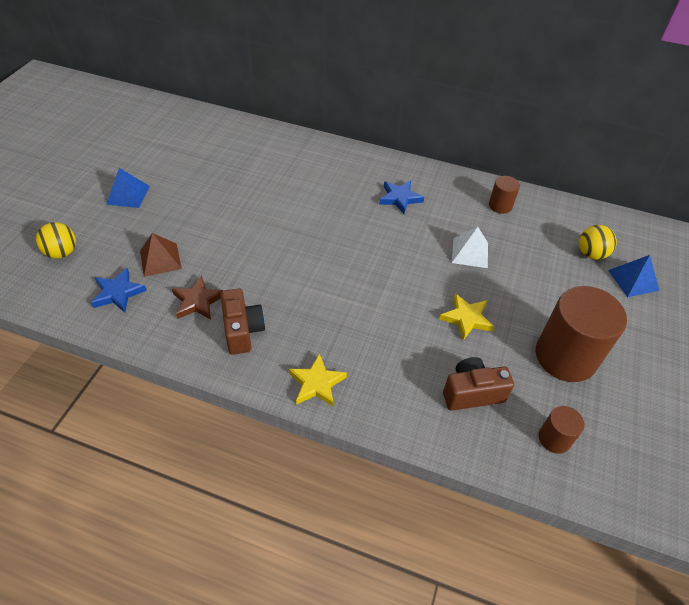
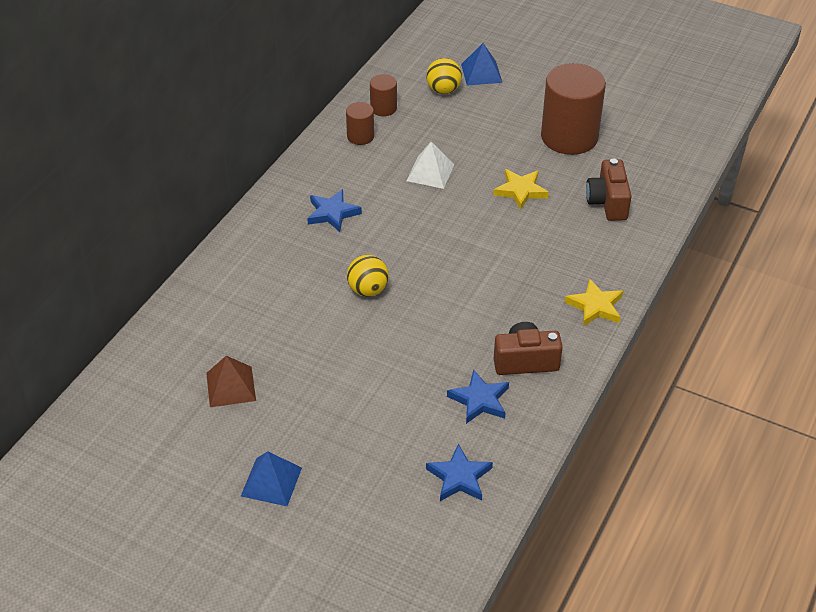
camera: 80 degrees left, 5 degrees down
yellow ball [36,222,76,259] -> yellow ball moved to [347,255,389,297]
brown pyramid [140,233,182,277] -> brown pyramid moved to [206,356,256,407]
brown star [172,275,224,320] -> blue star [447,369,509,424]
brown cylinder [539,406,585,454] -> brown cylinder moved to [370,74,397,116]

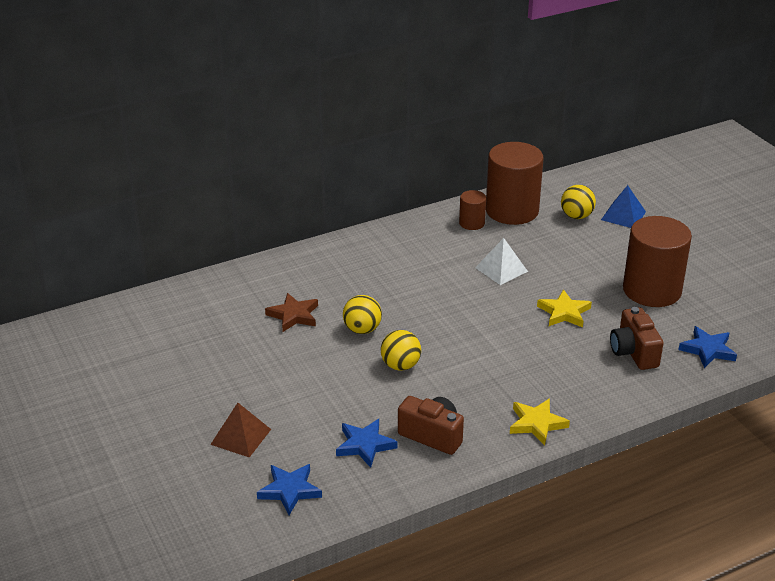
camera: 35 degrees right, 10 degrees down
brown pyramid [206,356,256,407] -> brown pyramid moved to [210,403,271,458]
blue pyramid [241,451,302,506] -> none
blue star [307,189,362,232] -> blue star moved to [678,326,737,368]
brown cylinder [370,74,397,116] -> brown cylinder [486,142,544,225], size x2.10
brown camera [586,158,632,221] -> brown camera turned 45 degrees counterclockwise [610,307,664,370]
none -> brown star [265,293,318,332]
none -> yellow ball [381,330,421,371]

